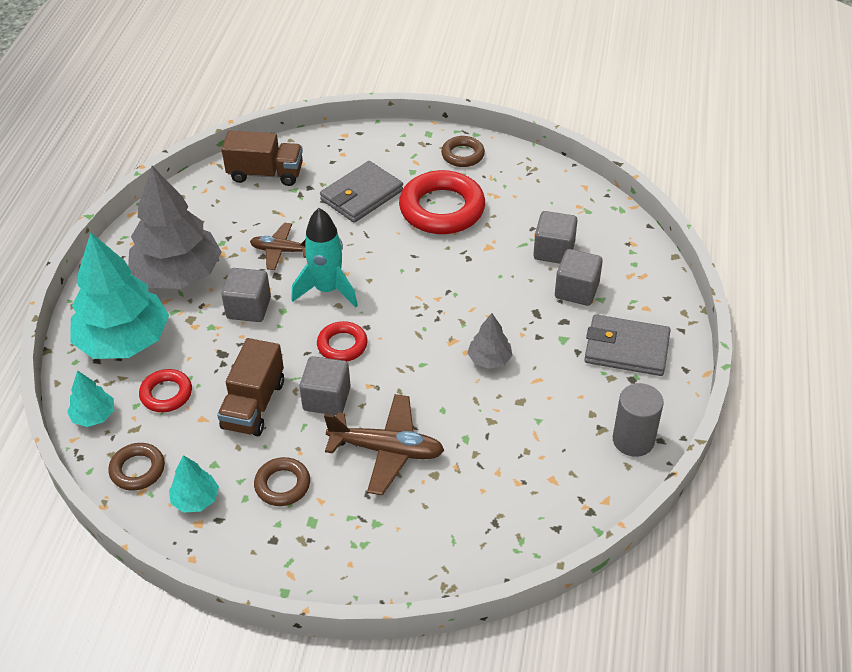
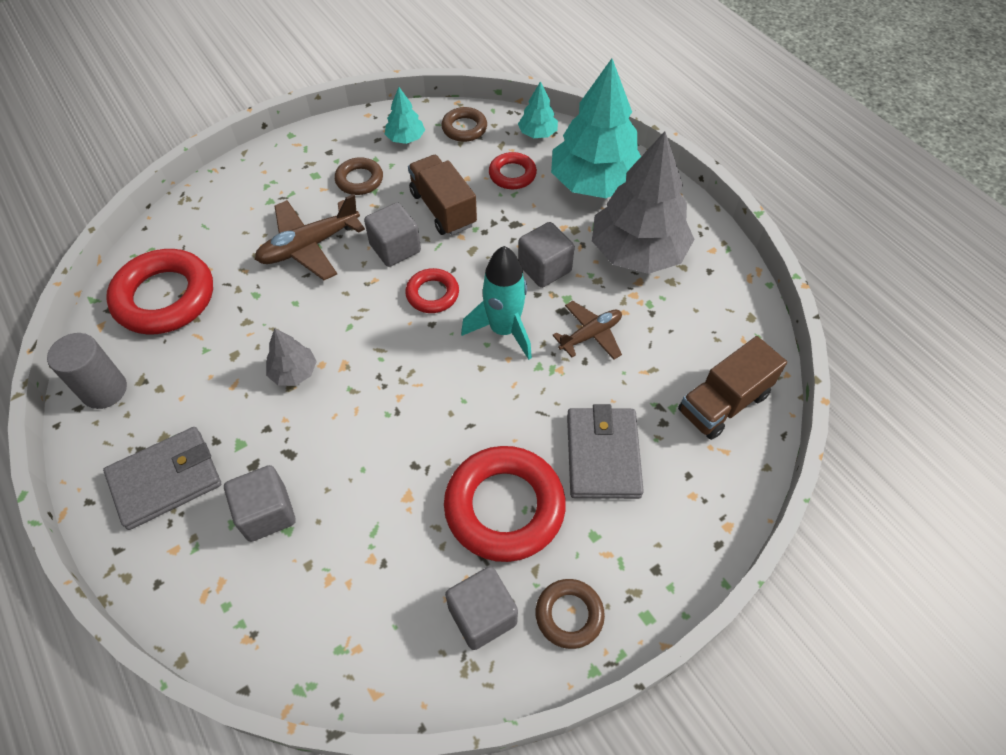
camera: 135 degrees right, 10 degrees up
grey cube [533,211,578,264] -> grey cube moved to [445,566,518,650]
none -> red ring [106,249,213,334]

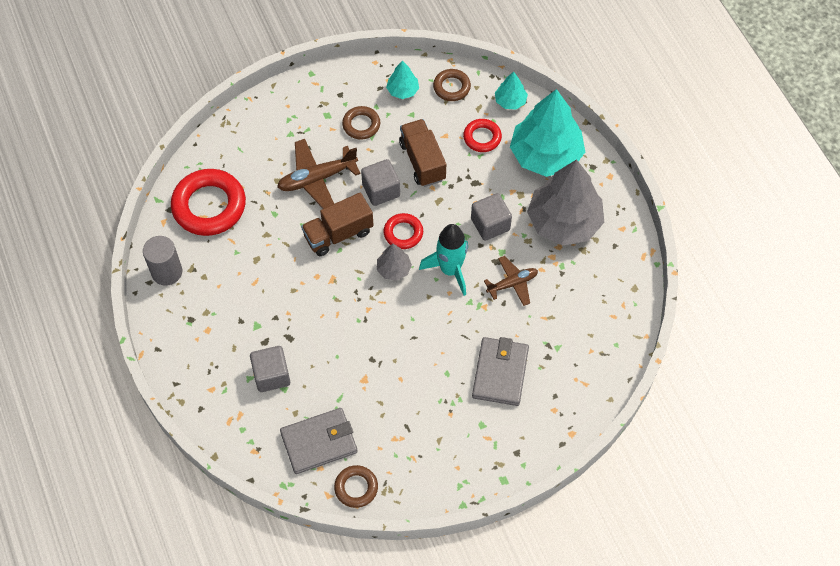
camera: 10 degrees right, 5 degrees up
grey wallet [103,427,221,530] -> grey wallet moved to [280,408,358,474]
grey tree [266,328,317,386] -> grey tree moved to [377,244,412,281]
red ring [444,446,566,562] -> none
grey cube [445,566,518,650] -> none
brown ring [536,579,605,649] -> brown ring moved to [334,465,378,508]
brown truck [678,336,787,440] -> brown truck moved to [301,193,374,256]

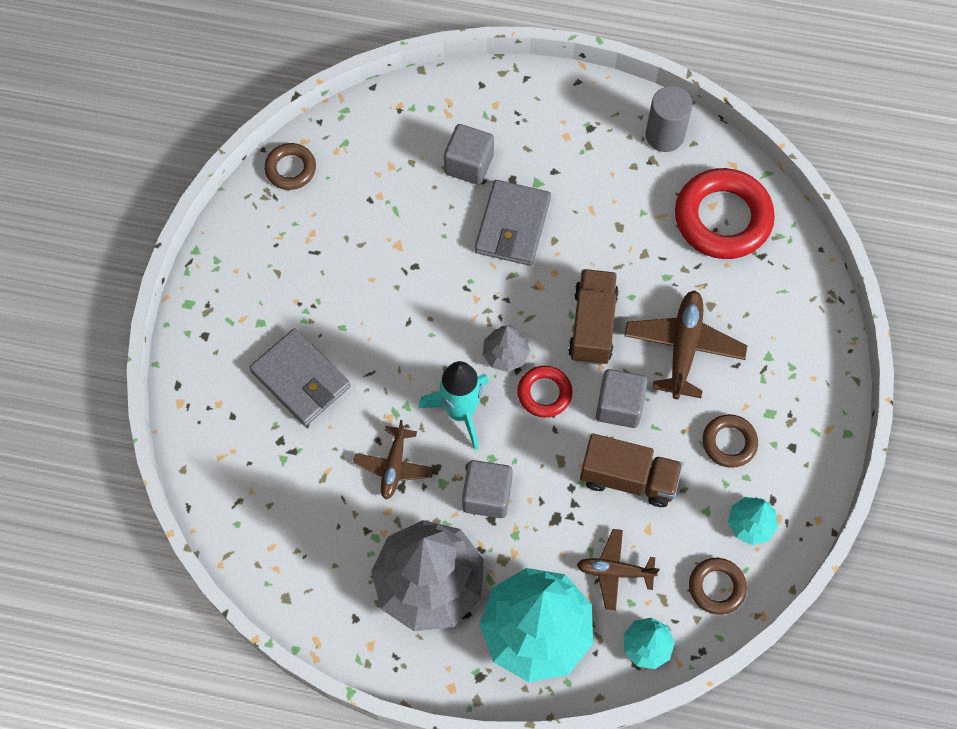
camera: 125 degrees right, 5 degrees up
grey wallet [280,408,358,474] -> grey wallet moved to [475,180,551,266]
red ring [463,119,502,152] -> brown plane [577,529,660,611]

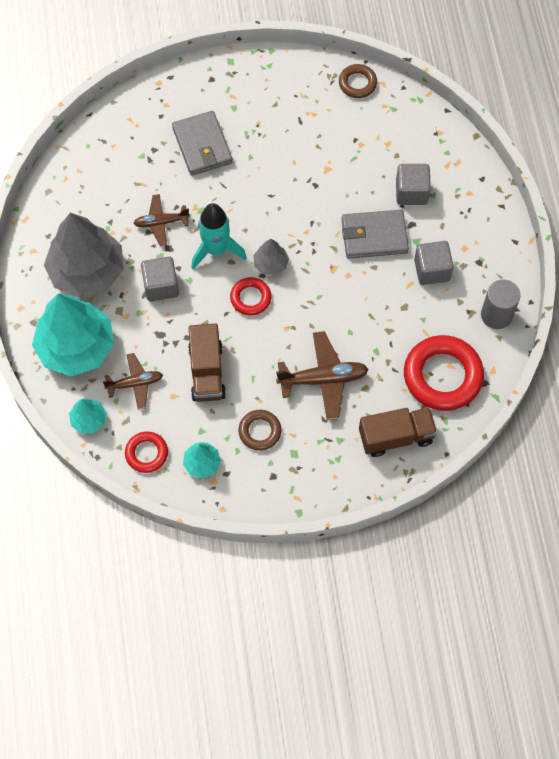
camera: 70 degrees right, 0 degrees up
grey wallet [249,328,350,426] -> grey wallet turned 45 degrees counterclockwise [172,111,233,176]
brown truck [568,269,619,365] -> brown truck moved to [359,407,437,457]
brown plane [577,529,660,611] -> brown plane turned 90 degrees clockwise [103,353,163,410]
grey cube [596,369,648,428] -> grey cube moved to [414,241,454,285]
brown ring [689,558,747,615] -> red ring [125,431,168,473]

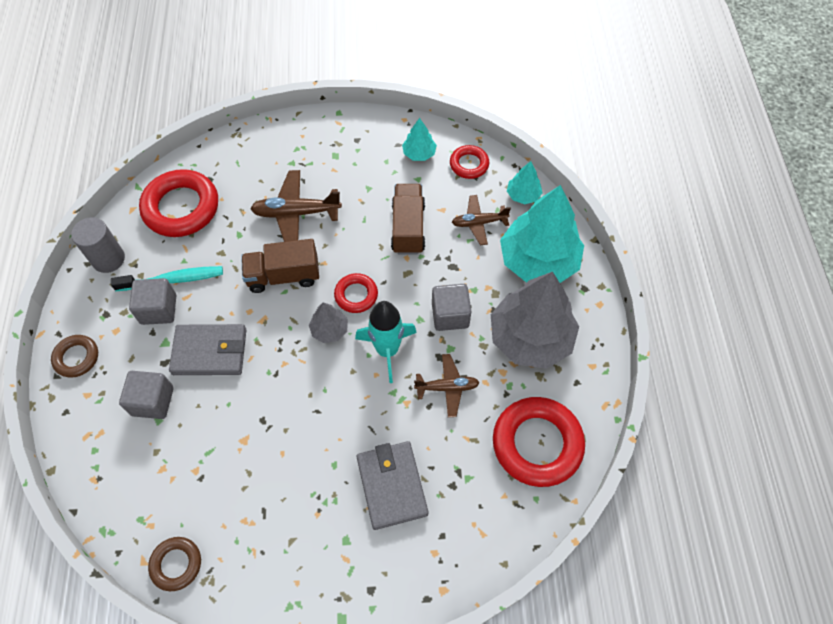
camera: 175 degrees left, 5 degrees down
brown ring [238,410,282,451] -> brown ring moved to [51,335,98,378]
brown truck [359,407,437,457] -> brown truck moved to [241,239,319,293]
none -> turquoise toothbrush [111,266,223,291]
none -> red ring [493,397,585,487]

